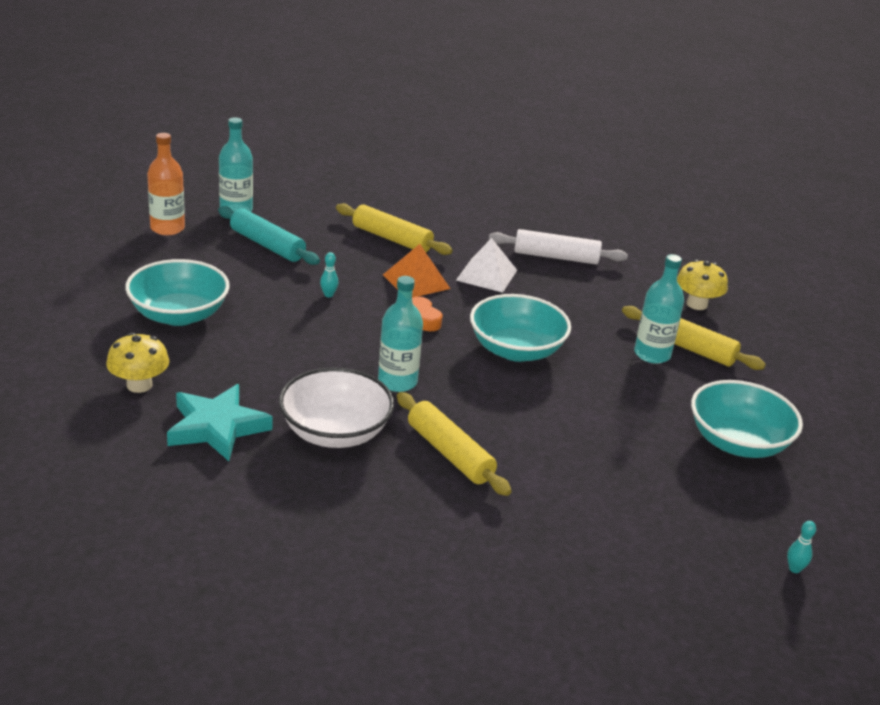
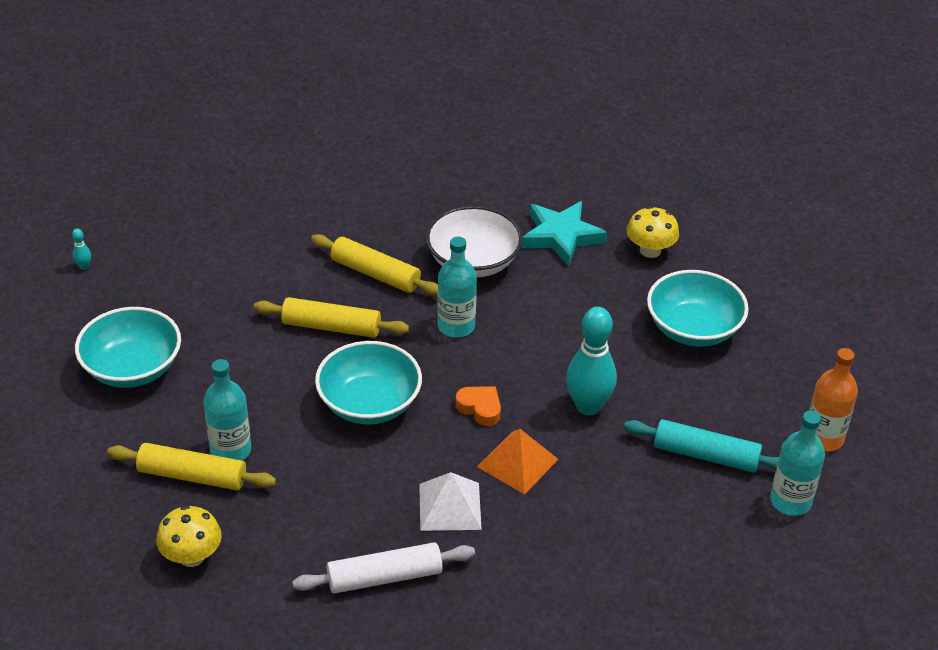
camera: 160 degrees right, 10 degrees up
turquoise bowling pin [320,252,338,297] -> turquoise bowling pin [566,307,617,416], size x2.50
yellow rolling pin [336,203,453,255] -> yellow rolling pin moved to [254,297,409,338]

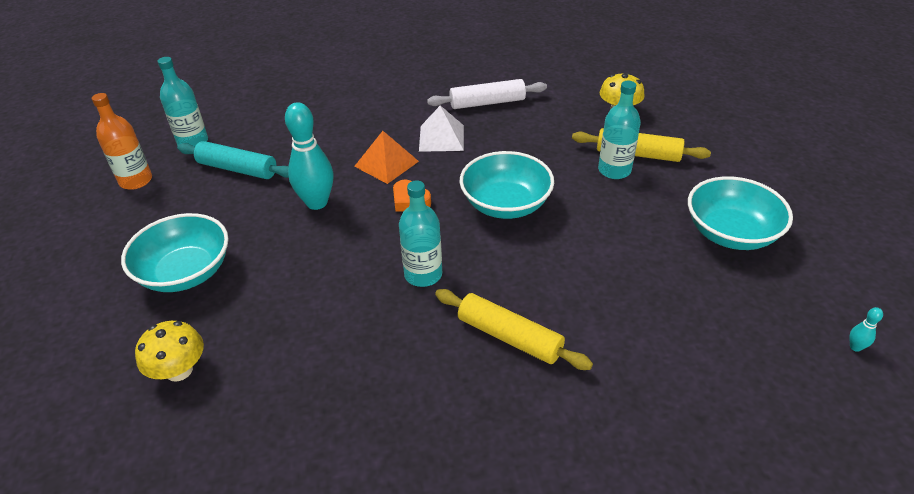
camera: 175 degrees left, 0 degrees up
yellow rolling pin [254,297,409,338] -> none
white bowl [426,206,523,277] -> none
turquoise star [521,201,607,266] -> none

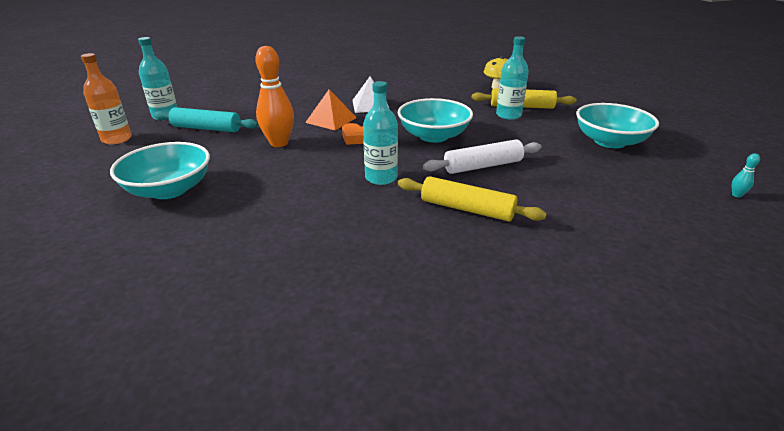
camera: 10 degrees left, 10 degrees down
yellow mushroom [135,321,204,381] -> none
turquoise bowling pin [285,102,334,210] -> orange bowling pin [255,46,294,147]
white rolling pin [427,79,547,109] -> white rolling pin moved to [423,140,541,174]

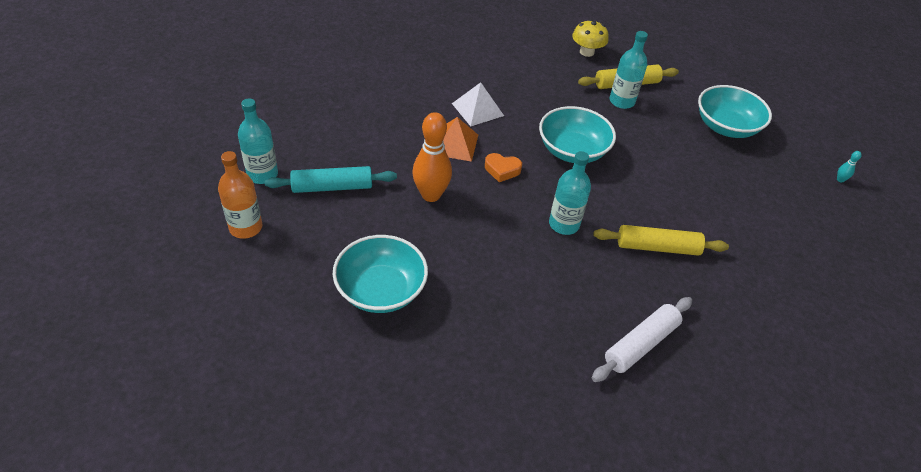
camera: 25 degrees left, 15 degrees up
white rolling pin [423,140,541,174] -> white rolling pin moved to [592,297,692,382]

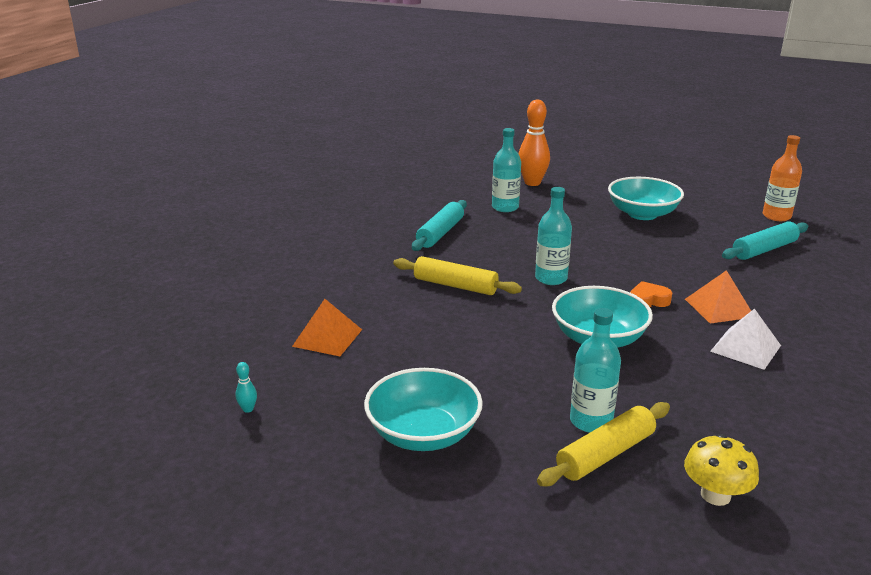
camera: 160 degrees right, 20 degrees down
turquoise bottle [238,98,278,184] -> turquoise bottle moved to [492,128,521,212]
orange bowling pin [412,112,452,202] -> orange bowling pin moved to [519,100,550,186]
white rolling pin [592,297,692,382] -> turquoise rolling pin [412,200,467,251]
yellow rolling pin [593,225,729,256] -> yellow rolling pin turned 45 degrees clockwise [393,256,522,295]
none -> orange pyramid [292,299,362,356]

